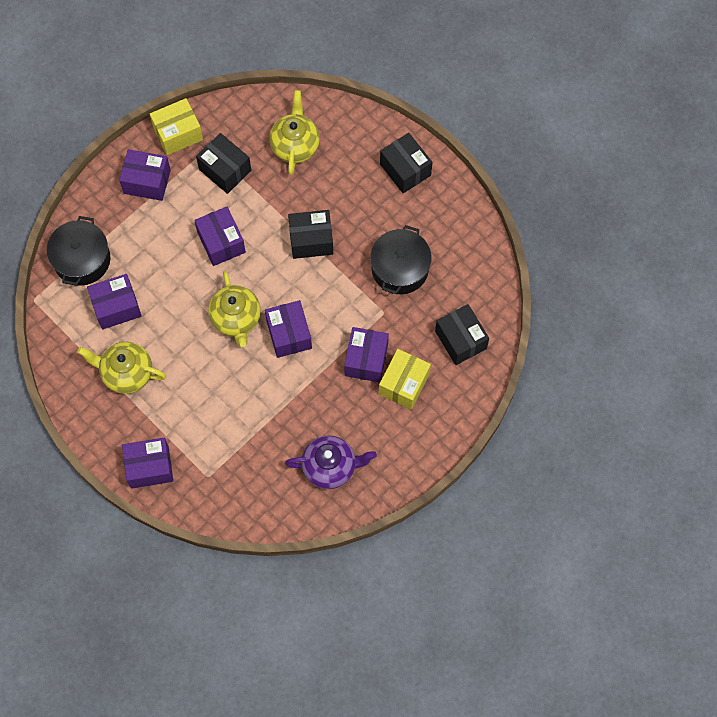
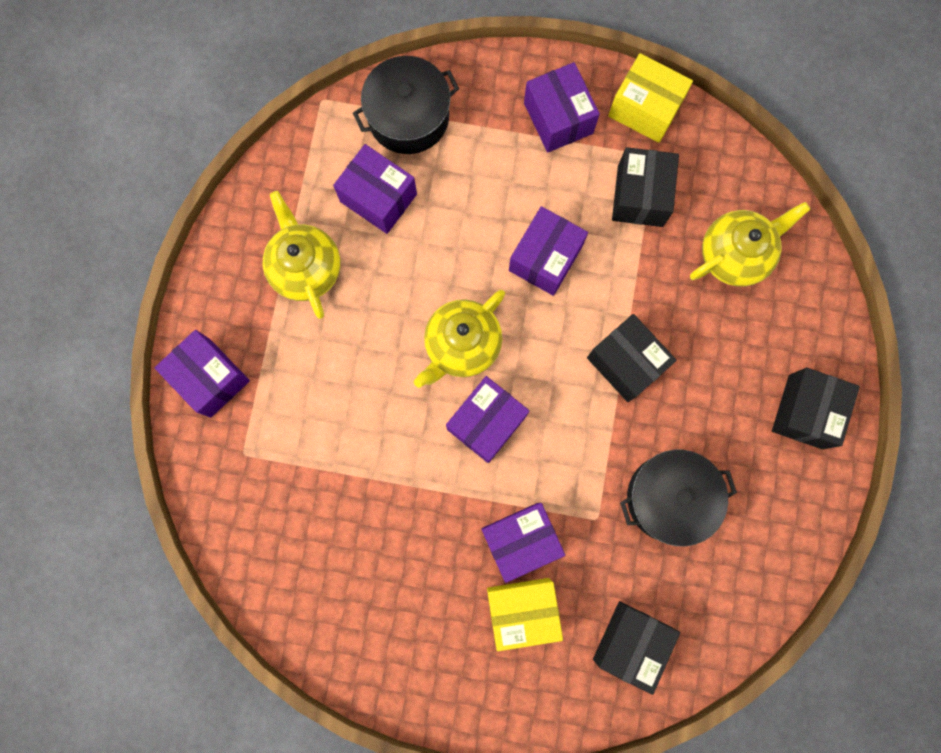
camera: 55 degrees right, 10 degrees up
purple teapot [285,435,377,489] -> none

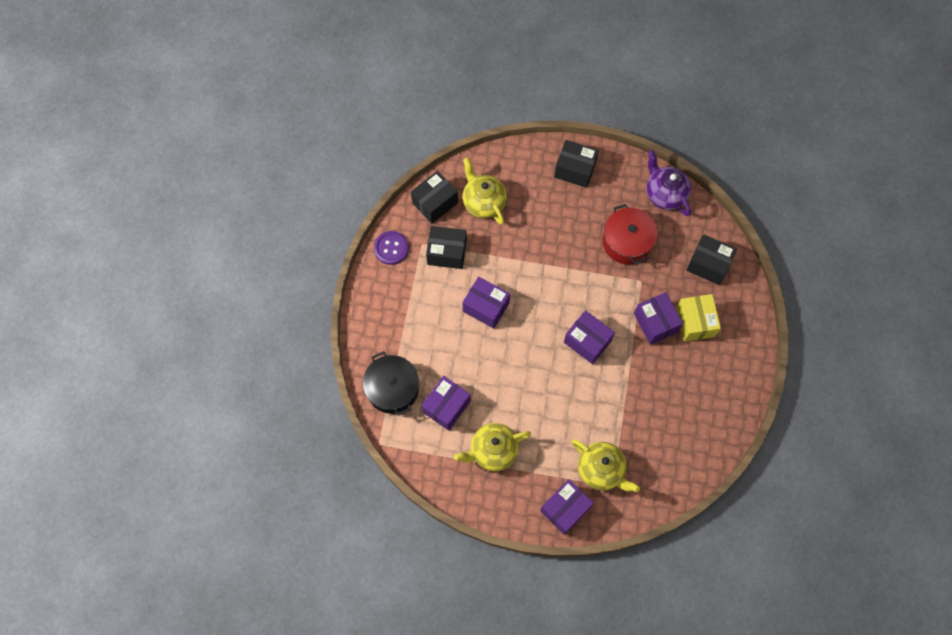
camera: 90 degrees left, 10 degrees down
yellow teapot [414,290,505,388] -> yellow teapot moved to [572,439,640,492]
purple box [524,62,600,153] -> none
black box [587,314,677,402] -> black box moved to [411,171,458,224]
yellow box [608,53,693,143] -> purple button [374,231,409,265]
black pot [620,450,737,546] -> red pot [603,204,657,264]
none -> purple teapot [647,150,691,216]

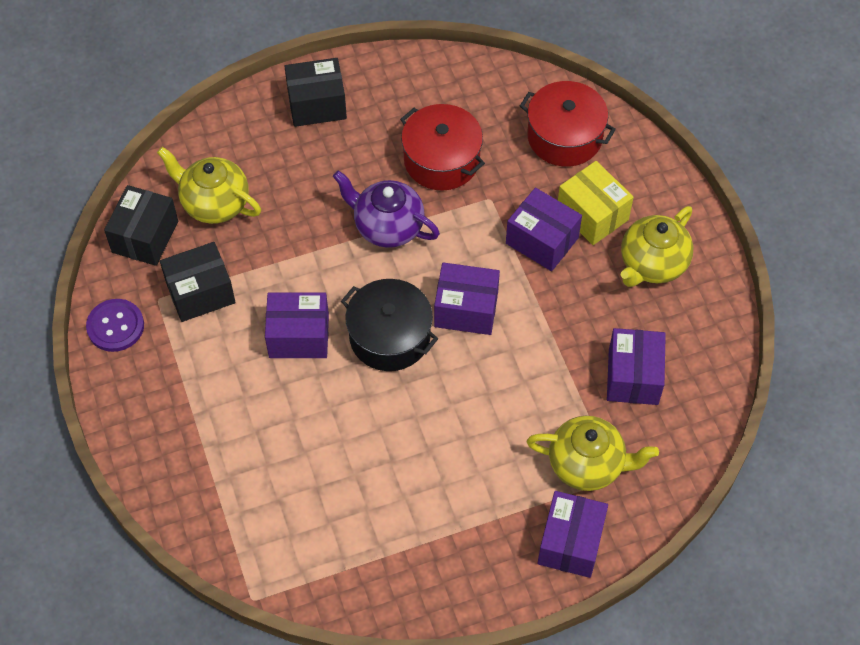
camera: 30 degrees left, 10 degrees down
black pot [363,351,419,416] -> black pot moved to [341,279,438,371]
purple box [421,376,471,431] -> purple box moved to [607,328,666,405]
yellow teapot [454,423,531,471] -> yellow teapot moved to [621,206,693,287]
purple teapot [647,150,691,216] -> purple teapot moved to [333,171,440,248]
black box [686,234,737,285] -> red pot [520,81,616,167]

